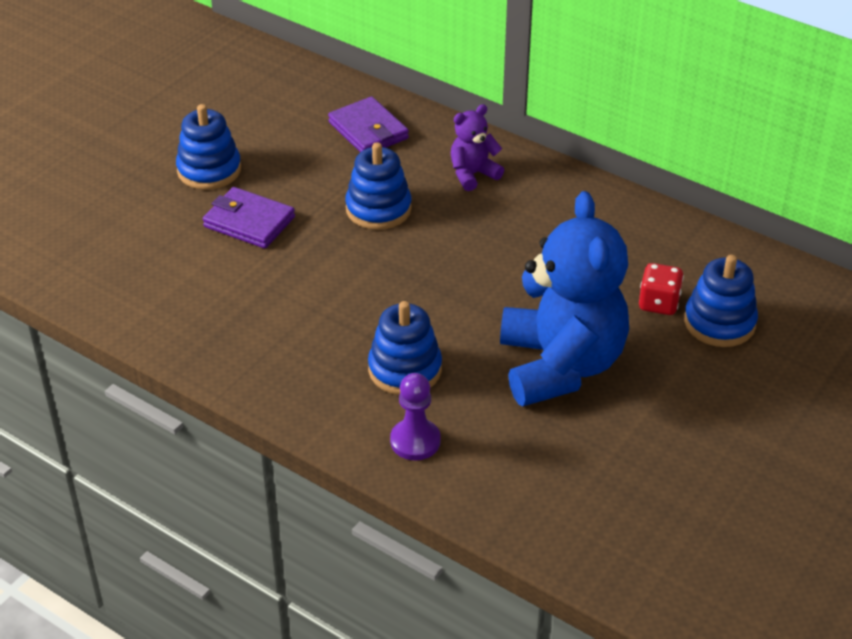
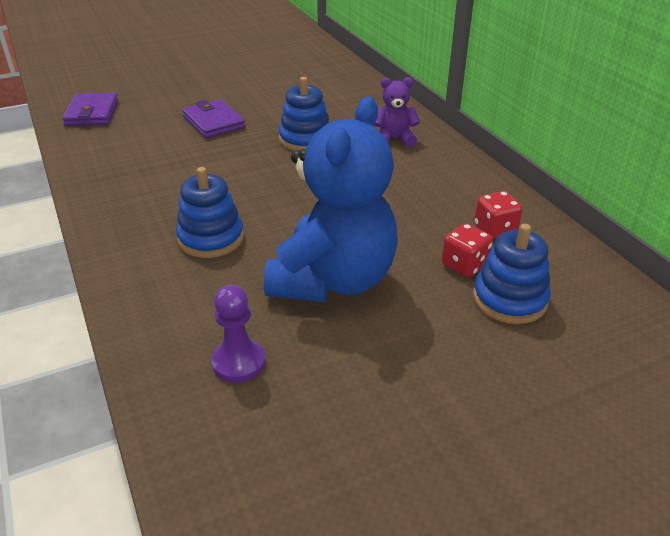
camera: 30 degrees right, 5 degrees down
blue stacking toy [176,104,241,190] -> none
purple wallet [328,97,409,152] -> purple wallet moved to [62,93,118,126]
purple pawn [390,373,441,460] -> purple pawn moved to [211,285,265,383]
none -> red dice [474,191,523,239]

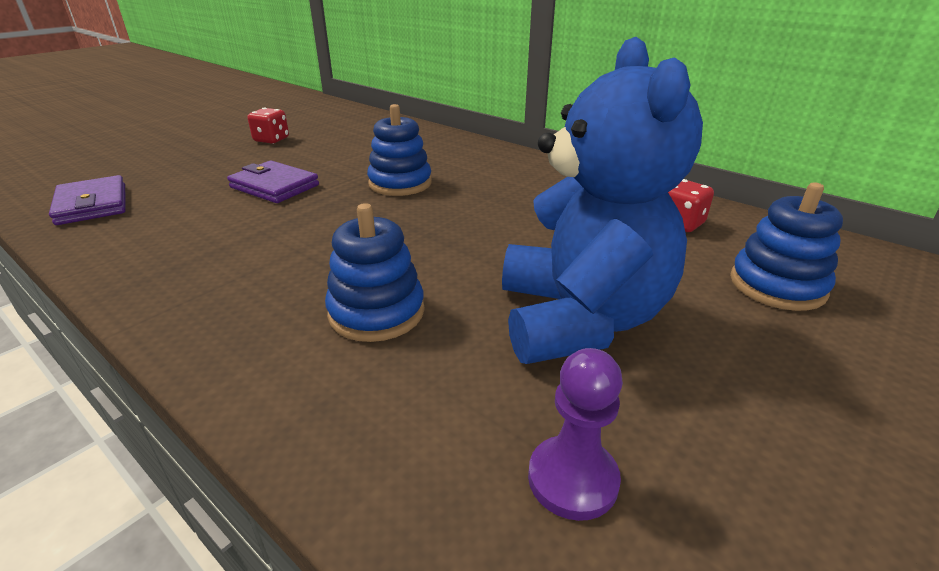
camera: 25 degrees left, 5 degrees down
purple teddy bear [374,77,420,147] -> none
red dice [442,223,493,277] -> red dice moved to [248,107,289,144]

